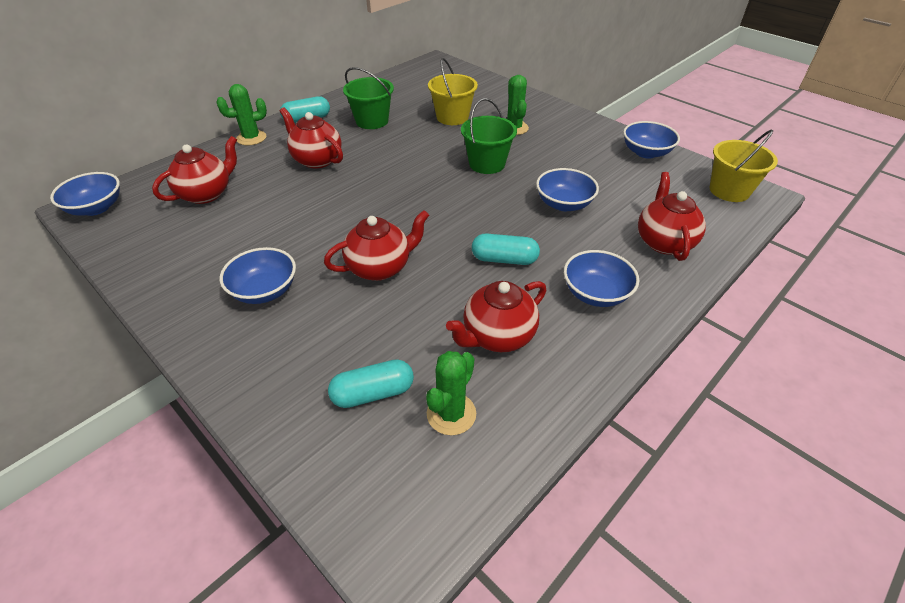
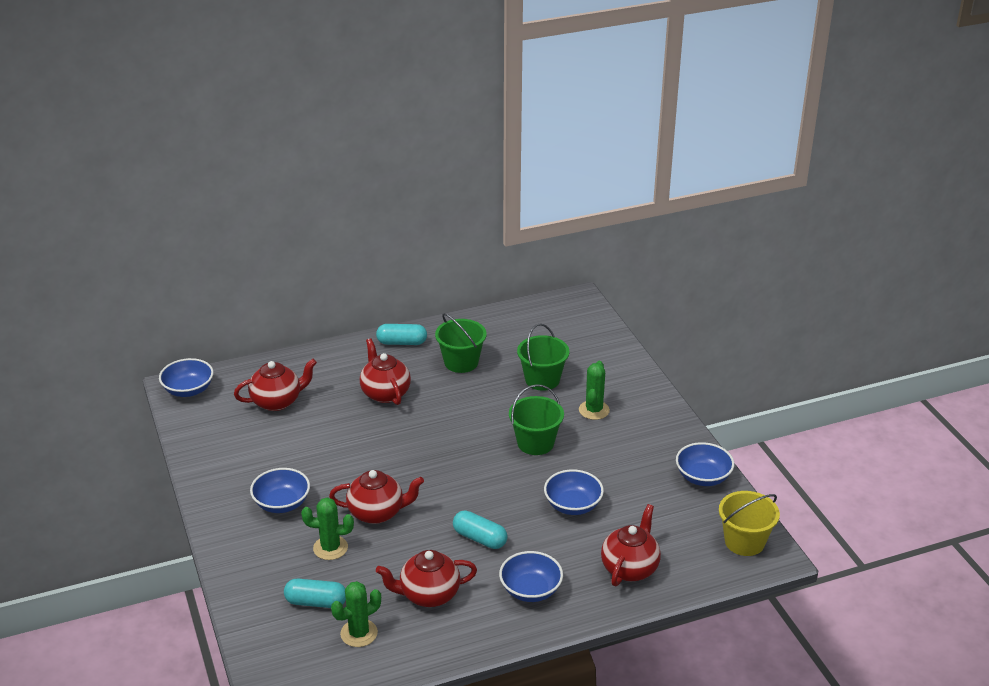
camera: 25 degrees right, 10 degrees down
green cactus [216,84,267,145] -> green cactus moved to [301,498,354,560]
yellow bucket [428,58,478,125] -> green bucket [517,324,569,391]

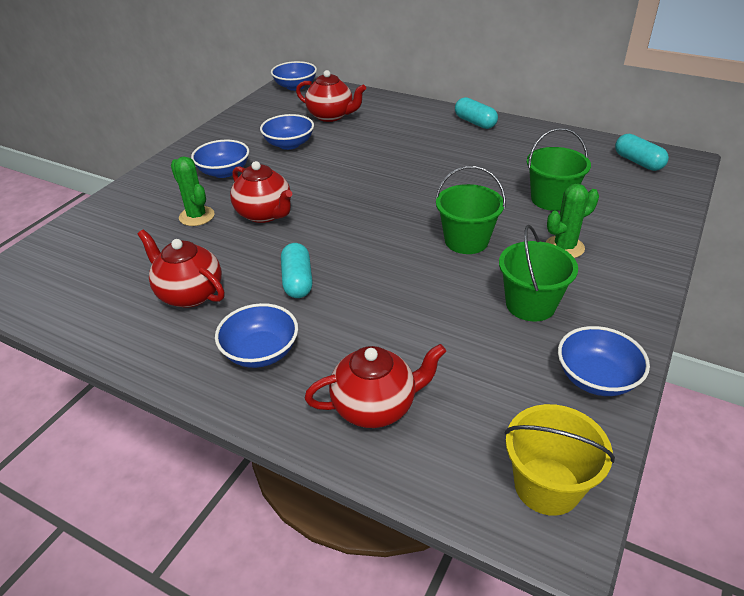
camera: 50 degrees right, 5 degrees up
turquoise capsule [284,579,346,608] -> turquoise capsule moved to [615,134,669,171]
green cactus [331,581,381,647] -> none
red teapot [360,338,411,405] -> none
green bucket [435,313,487,373] -> green bucket moved to [499,225,578,321]
blue bowl [544,469,604,515] -> blue bowl moved to [260,114,314,150]

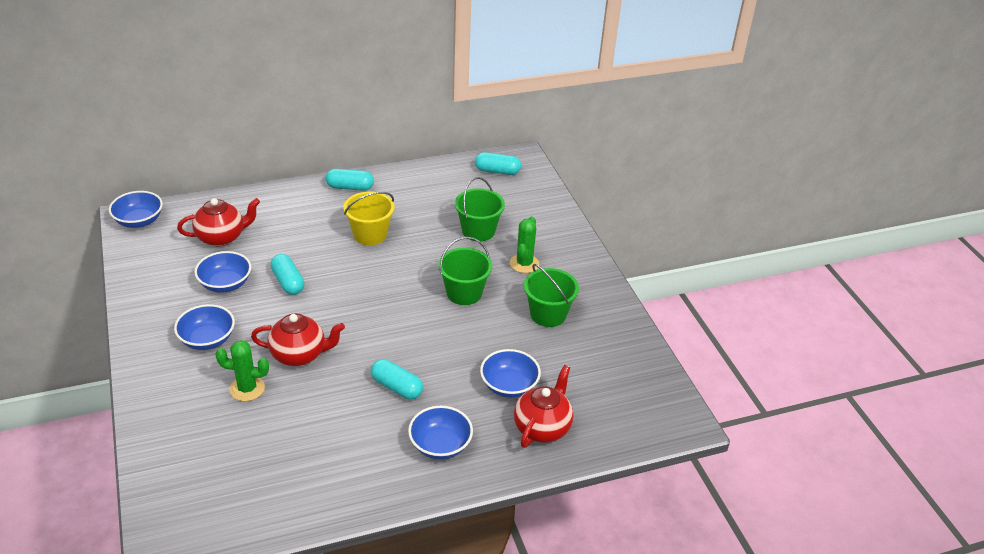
camera: 50 degrees left, 0 degrees up
red teapot [138,230,225,308] -> none
yellow bucket [505,404,615,516] -> yellow bucket moved to [343,191,395,245]
blue bowl [558,326,650,396] -> blue bowl moved to [480,349,541,398]
none -> turquoise capsule [270,254,305,295]

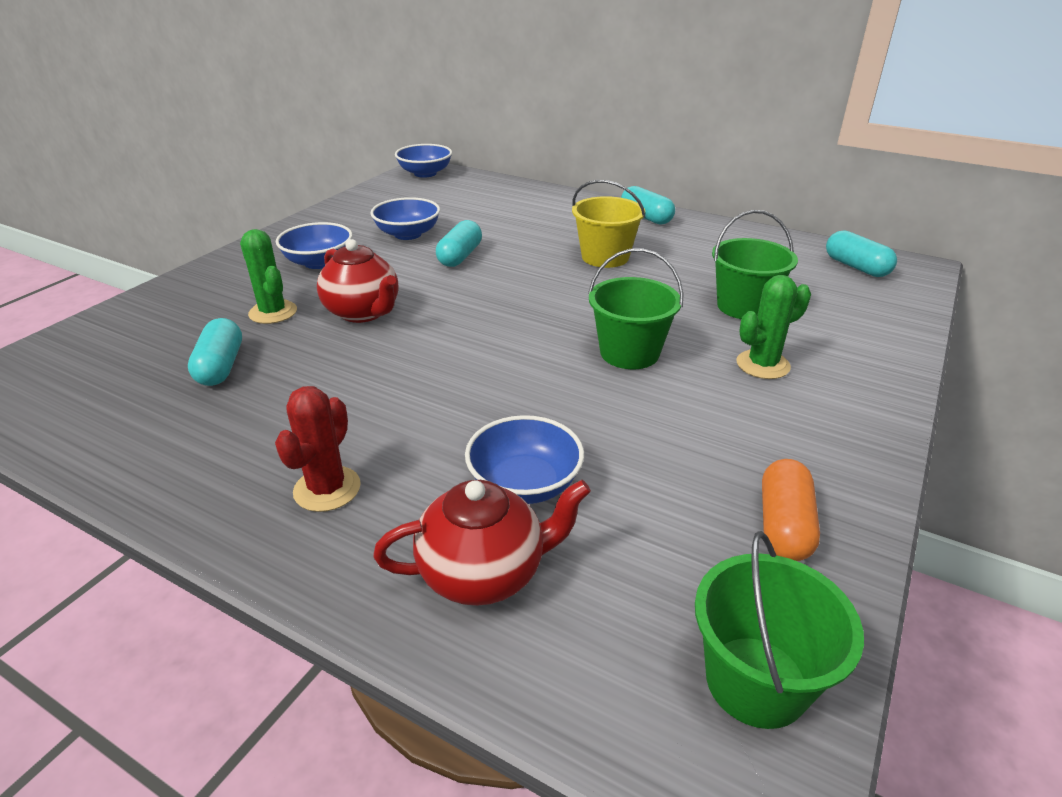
camera: 50 degrees right, 5 degrees down
red teapot [177,198,260,247] -> none
turquoise capsule [371,359,423,400] -> turquoise capsule moved to [188,318,242,386]
blue bowl [408,406,473,459] -> red cactus [275,386,361,512]
green bucket [524,264,579,327] -> green bucket moved to [695,531,864,729]
none -> orange capsule [762,459,820,561]

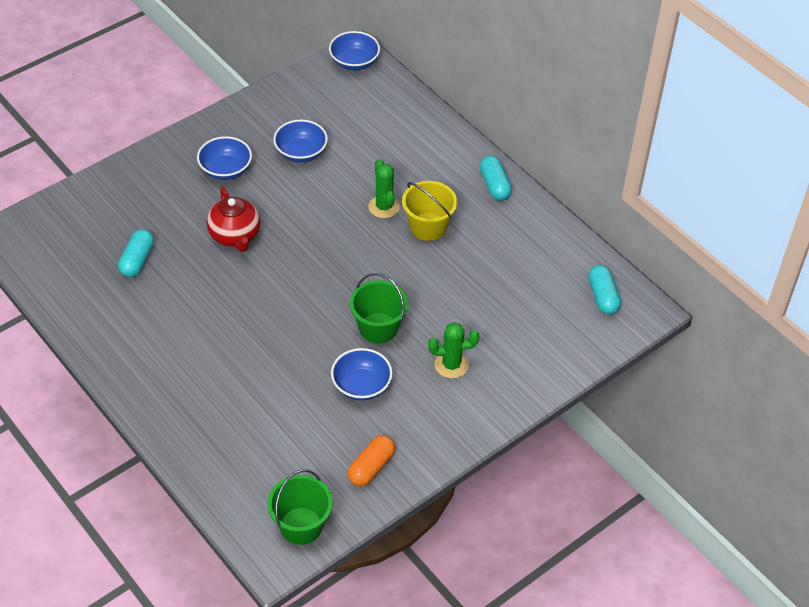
camera: 20 degrees right, 15 degrees up
green cactus [240,229,297,324] -> green cactus moved to [368,159,400,218]
red cactus [275,386,361,512] -> none
red teapot [373,480,591,606] -> none
turquoise capsule [436,220,482,267] -> none
blue bowl [465,415,584,504] -> blue bowl moved to [331,348,393,401]
green bucket [712,210,798,319] -> none

